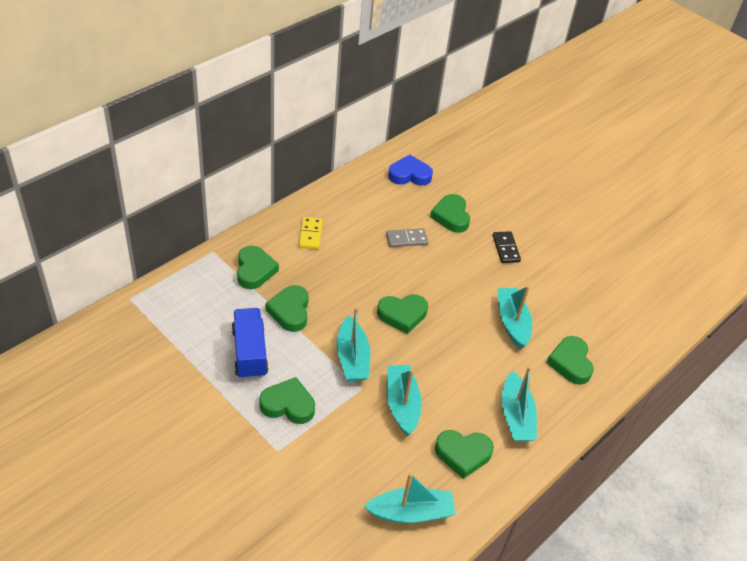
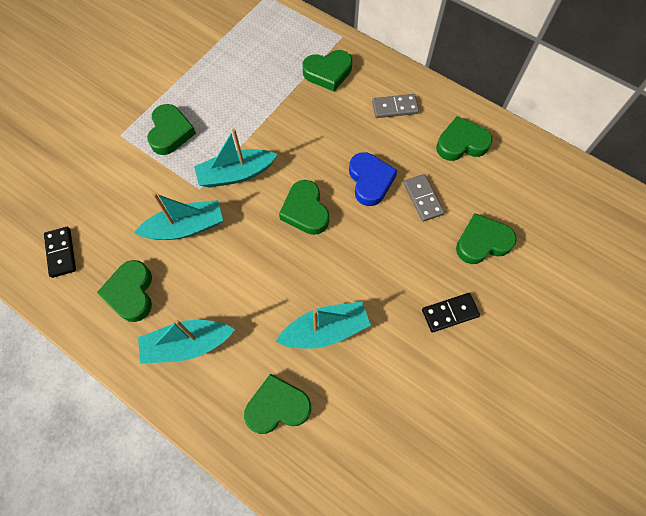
camera: 85 degrees right, 20 degrees up
blue truck [231,308,269,379] -> none
green heart [266,285,309,332] -> green heart moved to [436,116,493,161]
yellow domino [299,217,323,249] -> grey domino [372,94,419,118]
turquoise boat [364,473,456,523] -> black domino [44,227,76,278]
blue heart [388,155,433,186] -> blue heart moved to [349,152,397,206]

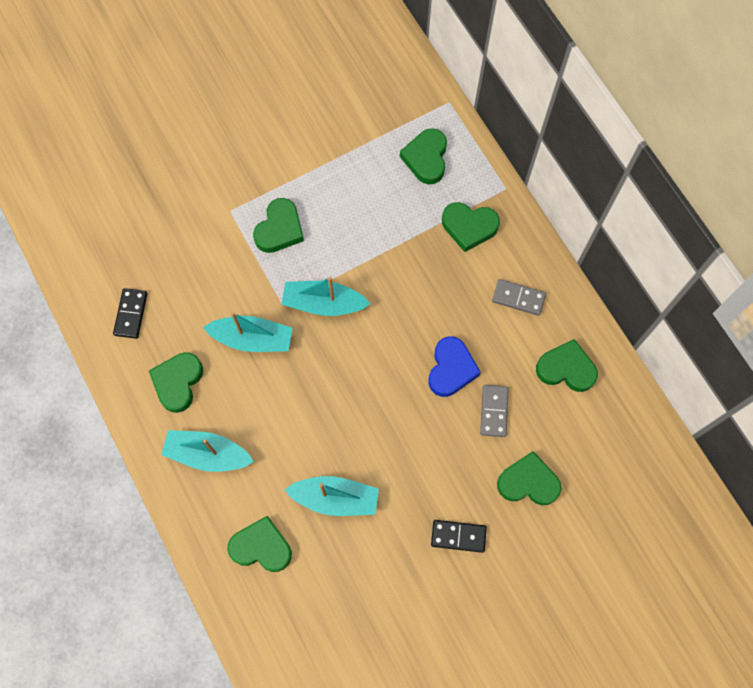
camera: 25 degrees right, 5 degrees up
green heart [279,180,329,235] -> green heart moved to [400,128,447,185]

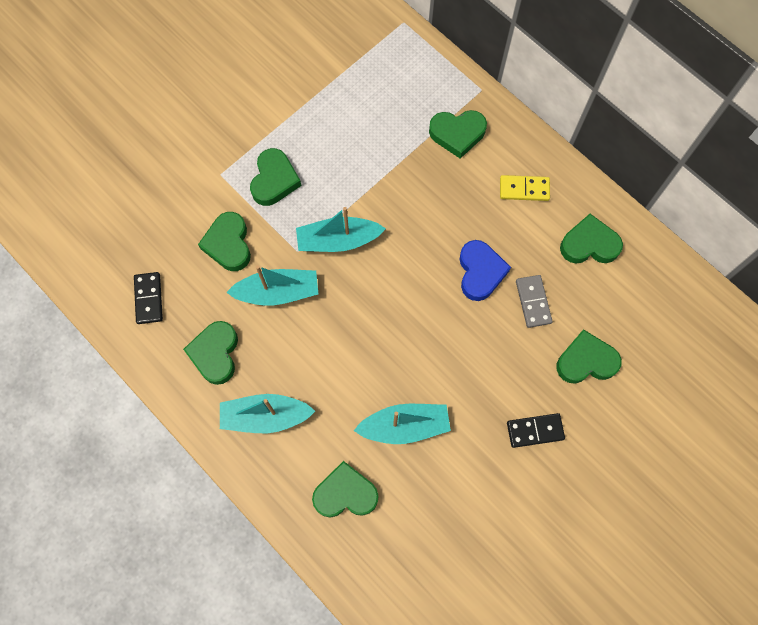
camera: 15 degrees left, 0 degrees up
green heart [400,128,447,185] -> green heart moved to [198,212,251,271]
grey domino [492,279,546,316] -> yellow domino [500,175,550,201]

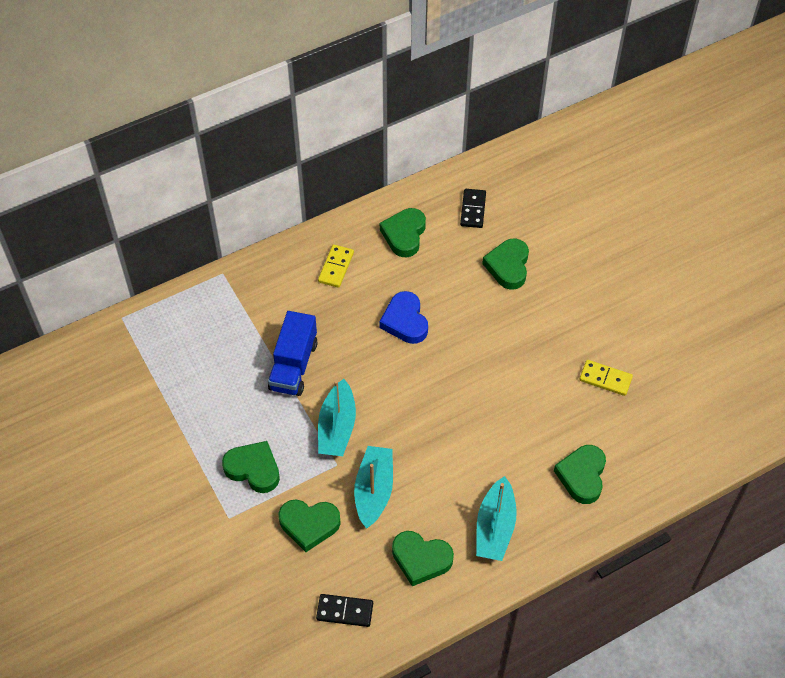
camera: 75 degrees left, 15 degrees down
turquoise boat [354,404,451,444] -> none
green heart [429,110,487,159] -> none
blue heart [459,240,511,301] -> blue heart turned 120 degrees counterclockwise [379,291,428,344]
black domino [507,413,565,448] -> black domino moved to [460,189,486,228]
grey domino [516,275,553,328] -> none
none -> blue truck [268,311,318,396]
none -> yellow domino [579,360,633,396]

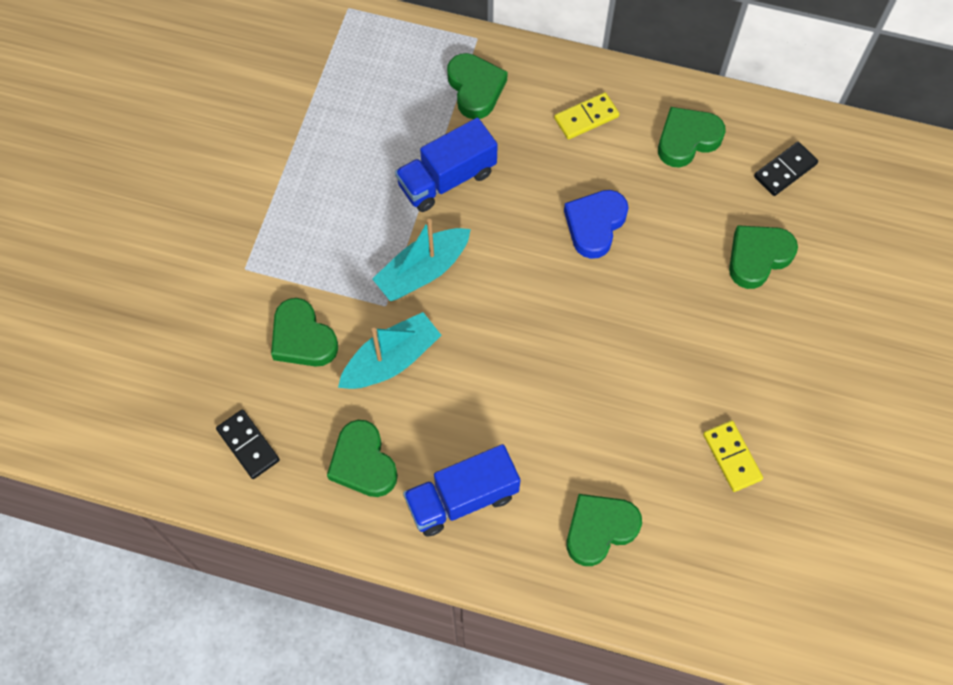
camera: 45 degrees right, 10 degrees up
green heart [222,441,280,493] -> green heart moved to [447,53,508,119]
turquoise boat [476,476,517,561] -> blue truck [403,444,521,537]

